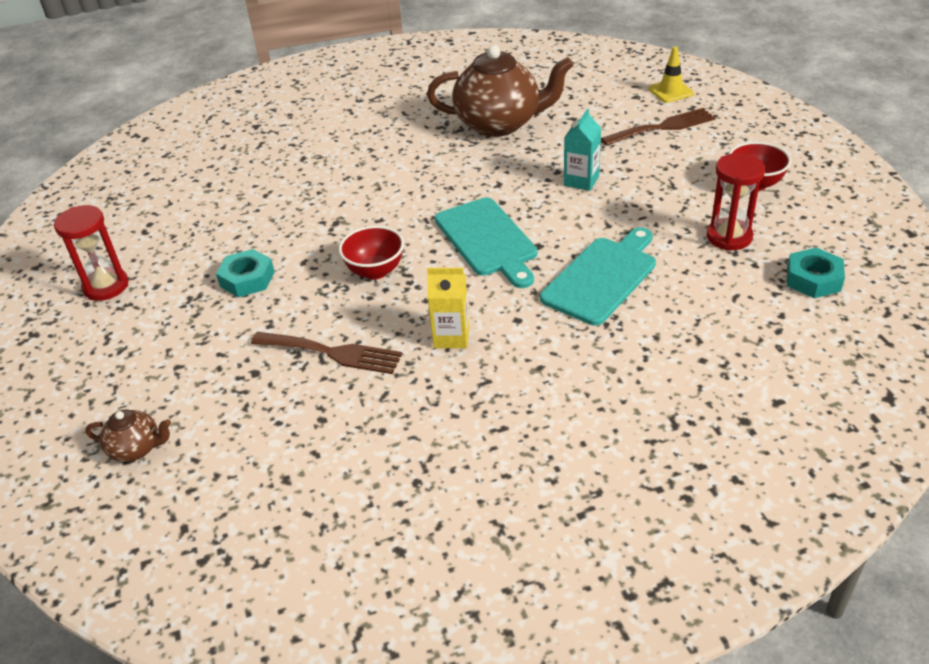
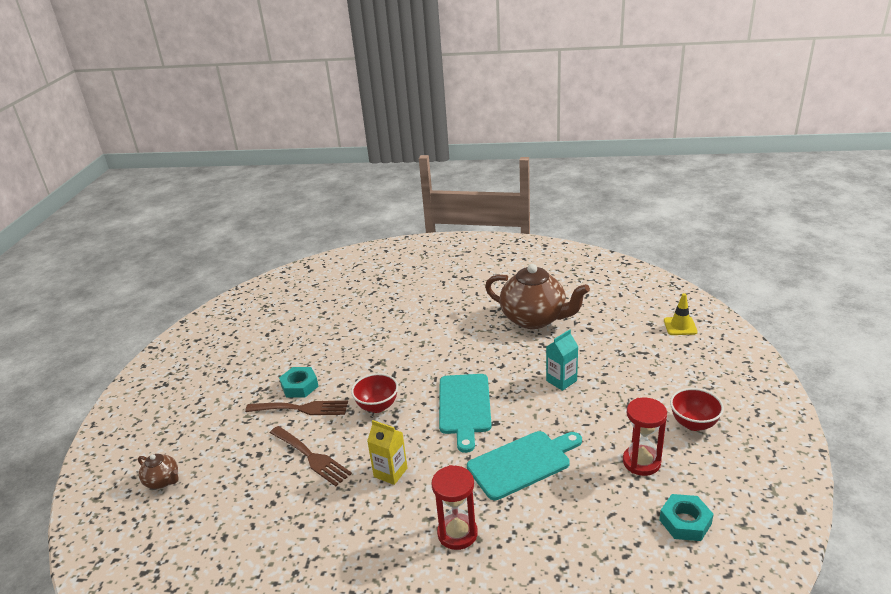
camera: 25 degrees right, 10 degrees down
red hourglass [54,205,129,301] -> red hourglass moved to [432,465,478,550]
brown fork [601,108,716,146] -> brown fork moved to [245,401,348,415]

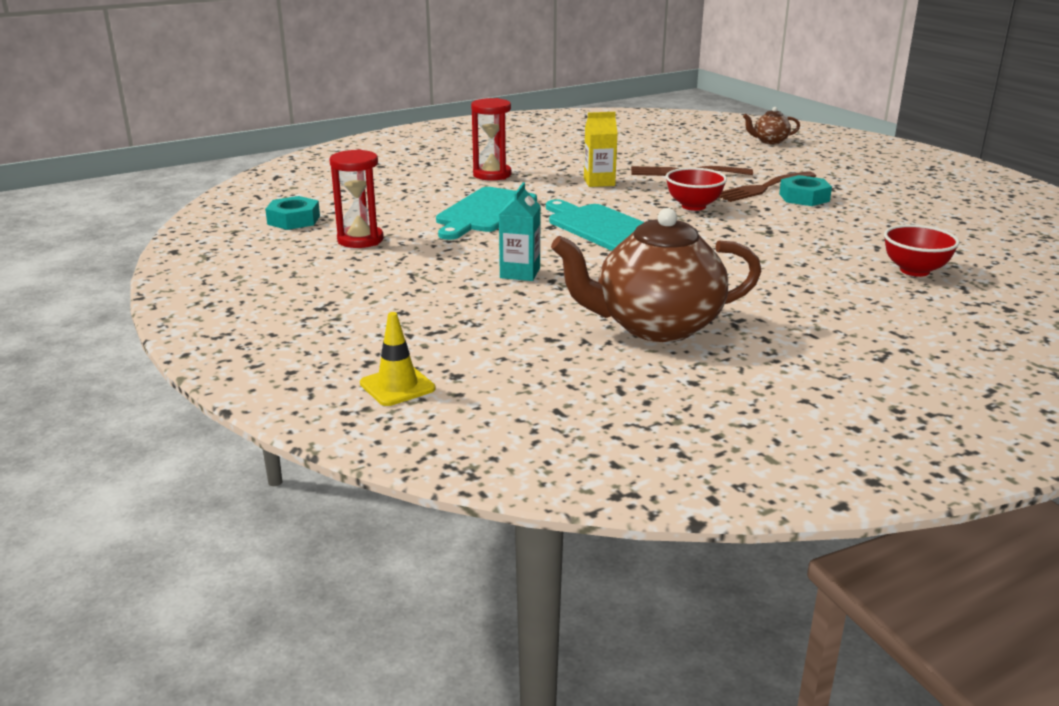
camera: 140 degrees right, 5 degrees down
red bowl [670,388,724,431] -> red bowl moved to [884,224,960,277]

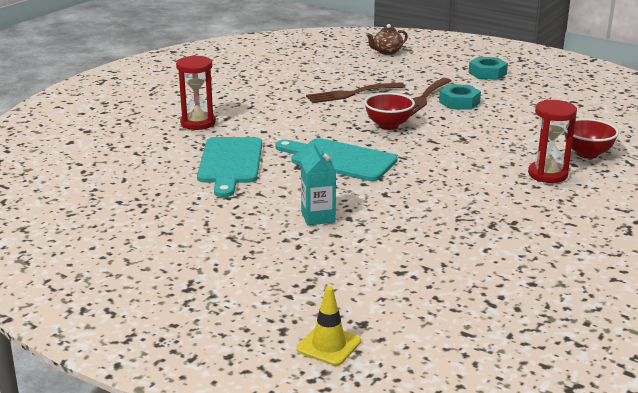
camera: 25 degrees left, 0 degrees up
turquoise nut [265,196,320,230] -> turquoise nut moved to [469,57,508,80]
red hourglass [329,149,384,248] -> red hourglass moved to [528,100,577,183]
brown teapot [551,208,761,342] -> none
yellow carton [584,112,618,187] -> none

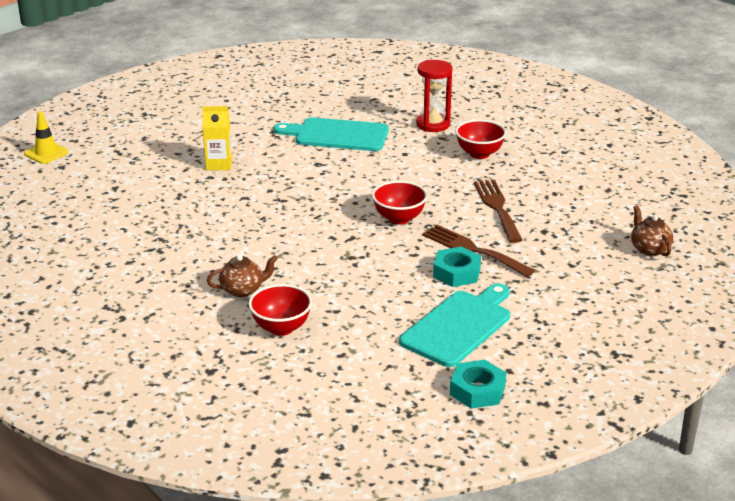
camera: 100 degrees right, 5 degrees up
turquoise cutting board [275,138,398,181] -> turquoise cutting board moved to [399,283,510,367]
turquoise carton [301,142,336,225] -> yellow carton [202,106,232,171]
turquoise nut [469,57,508,80] -> turquoise nut moved to [450,360,506,409]
red hourglass [528,100,577,183] -> brown teapot [207,255,278,297]
none -> red bowl [455,119,506,159]

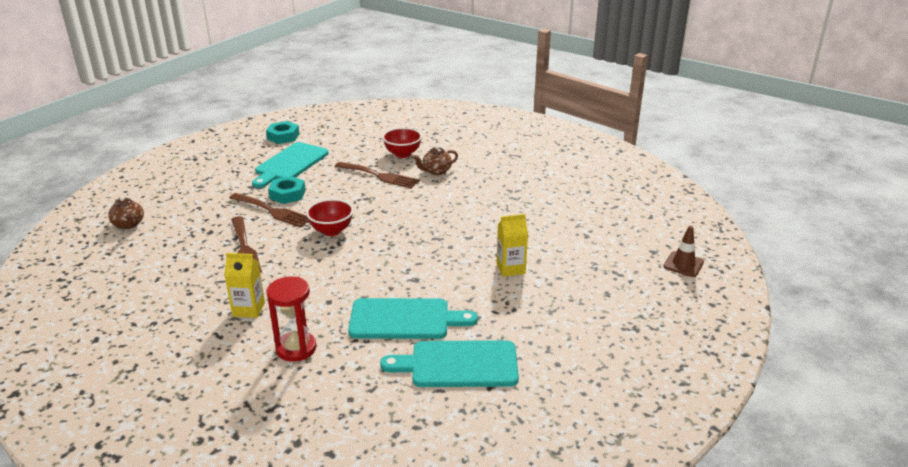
camera: 170 degrees right, 0 degrees up
yellow traffic cone [24,111,69,164] -> brown traffic cone [663,226,704,277]
red bowl [455,119,506,159] -> yellow carton [224,253,265,318]
none -> brown fork [335,162,420,189]
none -> turquoise cutting board [380,340,519,387]

